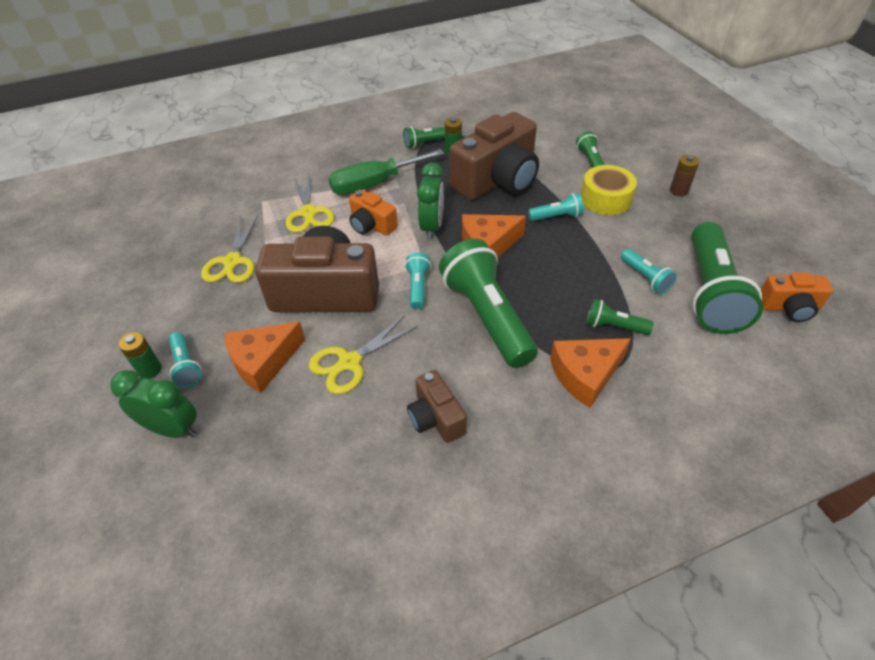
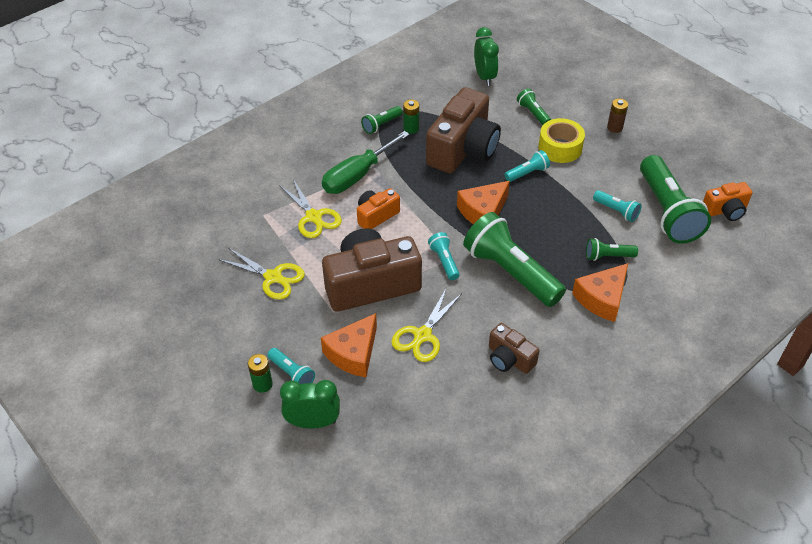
camera: 20 degrees left, 0 degrees up
yellow scissors [201,216,258,283] -> yellow scissors turned 45 degrees counterclockwise [218,248,305,300]
orange camera [349,190,398,236] -> orange camera turned 120 degrees clockwise [357,188,400,229]
green clock [417,162,444,240] -> green clock moved to [474,27,499,86]

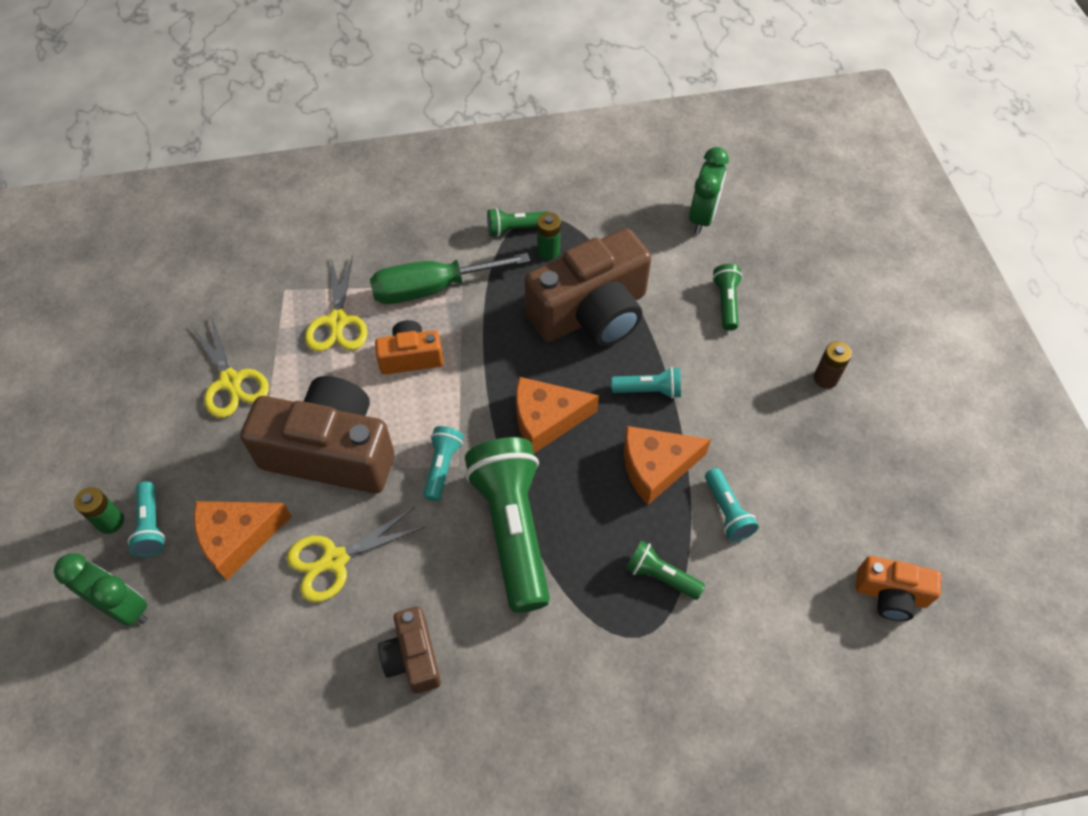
camera: 30 degrees right, 10 degrees up
yellow tape [538,118,585,163] -> none
orange cheese [572,263,628,322] -> orange cheese moved to [624,426,711,505]
green flashlight [640,155,711,244] -> none

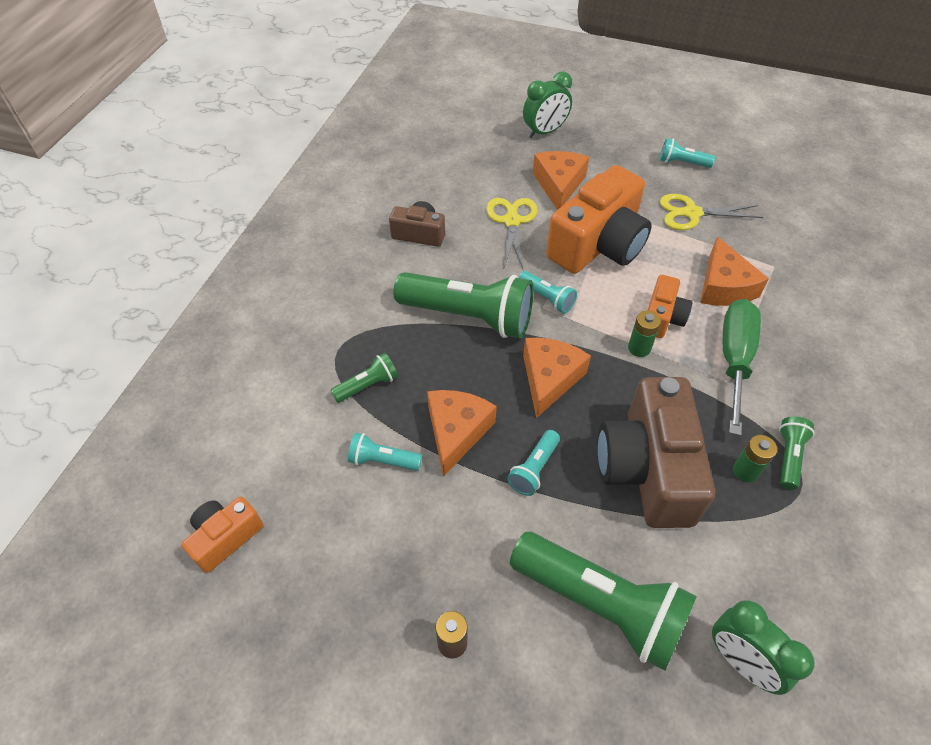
camera: 120 degrees right, 5 degrees down
green battery [74,487,124,534] -> green battery moved to [628,310,661,357]
turquoise flashlight [128,481,166,557] -> turquoise flashlight moved to [659,138,715,168]
brown camera [240,376,395,494] -> orange camera [546,165,652,274]
yellow scissors [305,256,368,352] -> orange cheese [700,236,769,306]
green flashlight [712,264,743,331] -> green flashlight [510,532,697,671], size x2.17

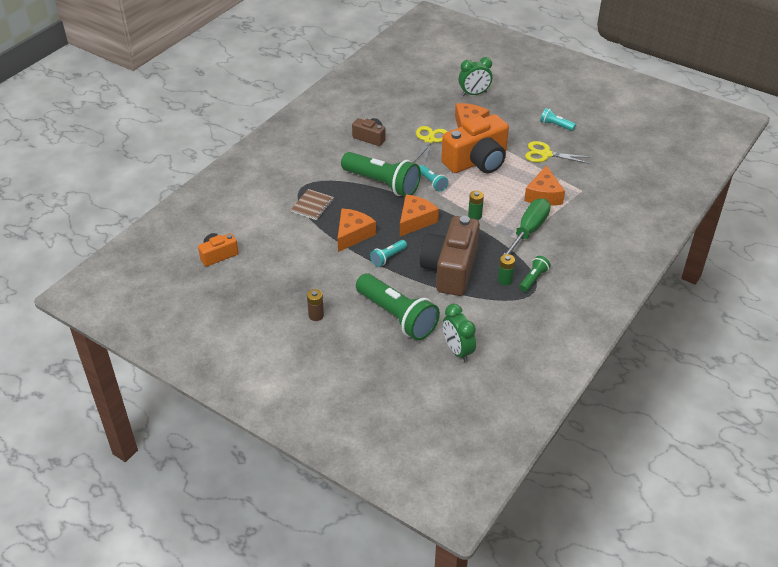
camera: 15 degrees right, 10 degrees down
green flashlight [330,353,398,403] -> brown notebook [291,189,334,220]
turquoise flashlight [348,433,422,471] -> none
orange camera [648,275,692,338] -> none

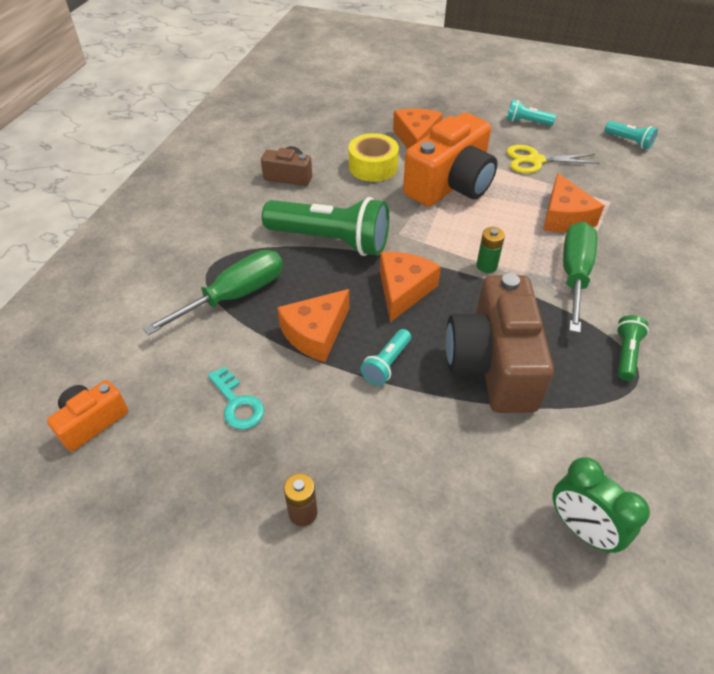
camera: 15 degrees left, 5 degrees up
brown notebook [291,189,334,220] -> green screwdriver [143,250,283,335]
orange cheese [337,209,376,252] -> orange cheese turned 150 degrees counterclockwise [277,289,349,362]
green flashlight [356,274,440,341] -> none
yellow scissors [413,126,447,164] -> yellow tape [349,133,399,182]
turquoise flashlight [419,165,448,192] -> turquoise flashlight moved to [605,121,658,149]
green clock [459,57,492,96] -> none
green battery [498,254,515,285] -> none
none -> turquoise key [208,366,264,430]

